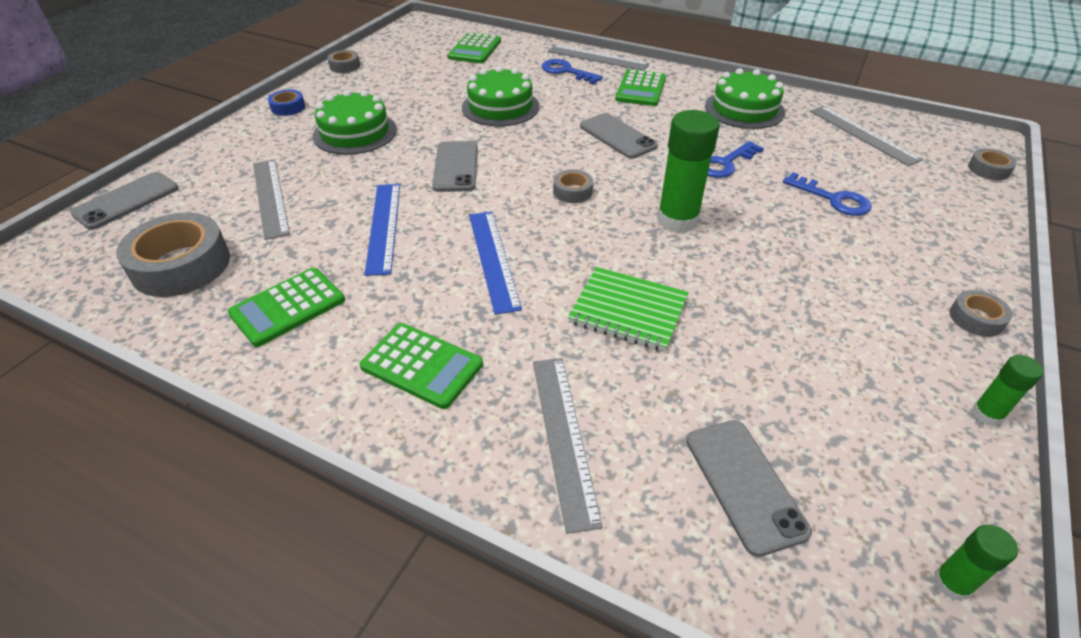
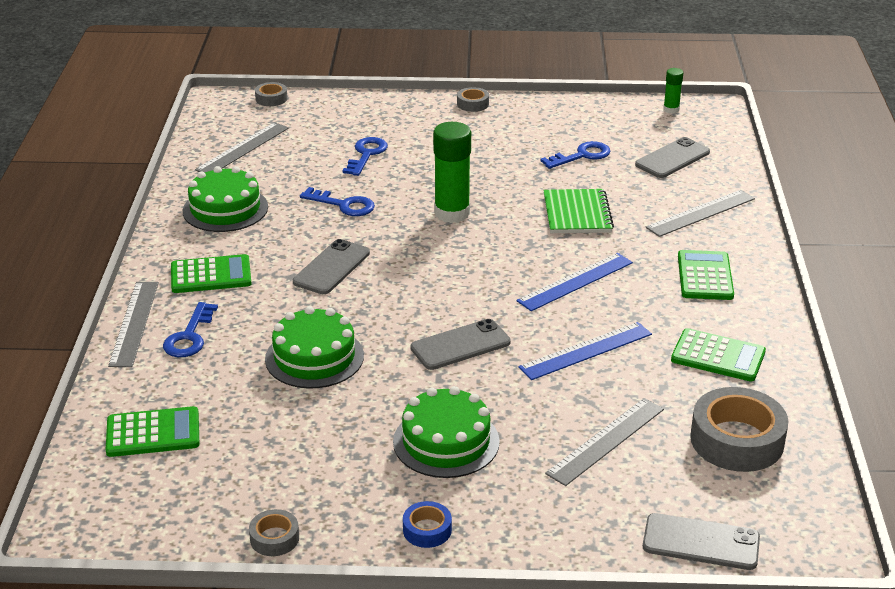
camera: 115 degrees left, 10 degrees down
grey tape [553,170,593,203] -> none
green glue stick [972,355,1043,426] -> none
none -> blue key [540,141,610,169]

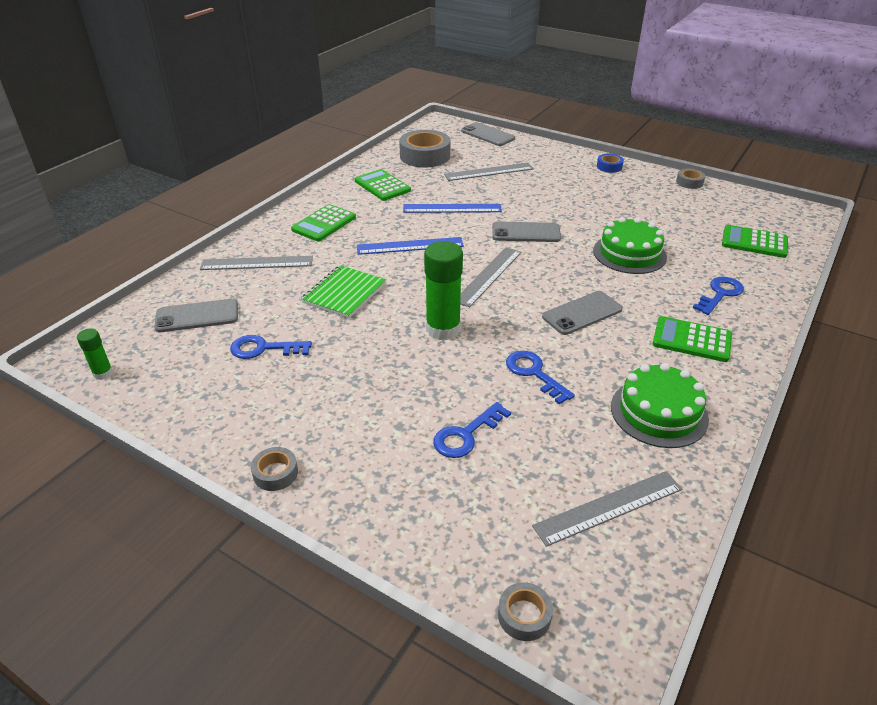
camera: 150 degrees left, 5 degrees up
grey ruler [108,282,159,367] -> grey ruler moved to [460,247,521,307]
green cake [393,386,500,478] -> none

